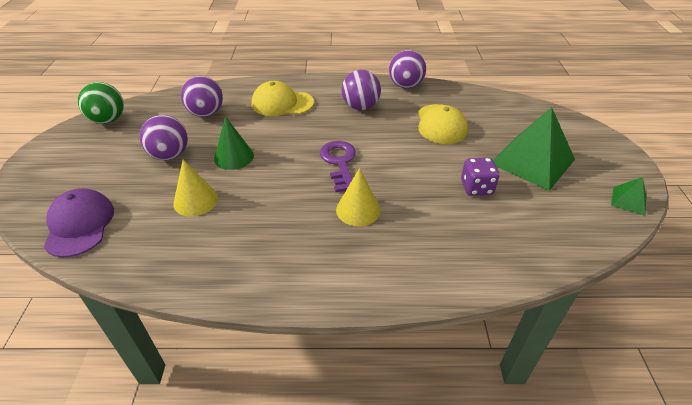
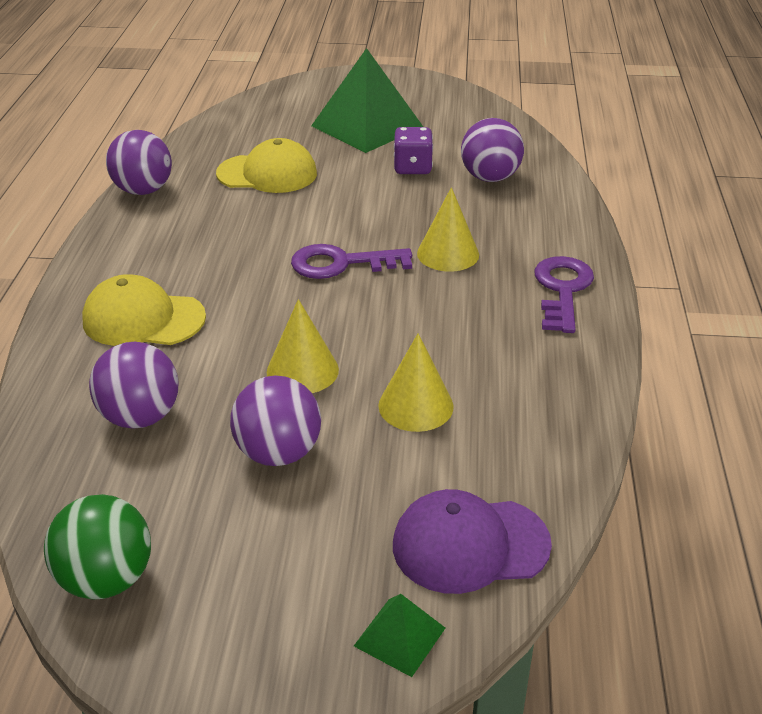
camera: 85 degrees left, 5 degrees down
green cone [214,116,254,170] -> yellow cone [267,299,339,393]
yellow cap [252,81,314,116] -> yellow cap turned 90 degrees clockwise [82,274,206,346]
purple ball [342,70,381,110] -> purple ball moved to [461,118,524,182]
green pyramid [611,177,646,215] -> green pyramid moved to [354,594,445,677]
none -> purple key [534,256,594,333]

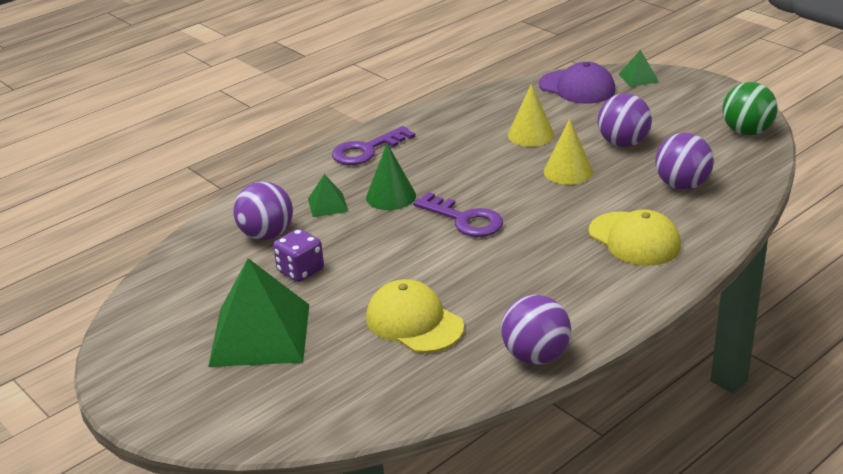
camera: 135 degrees left, 5 degrees down
yellow cone [417,187,479,272] -> green cone [366,144,416,210]
none -> green pyramid [308,174,348,217]

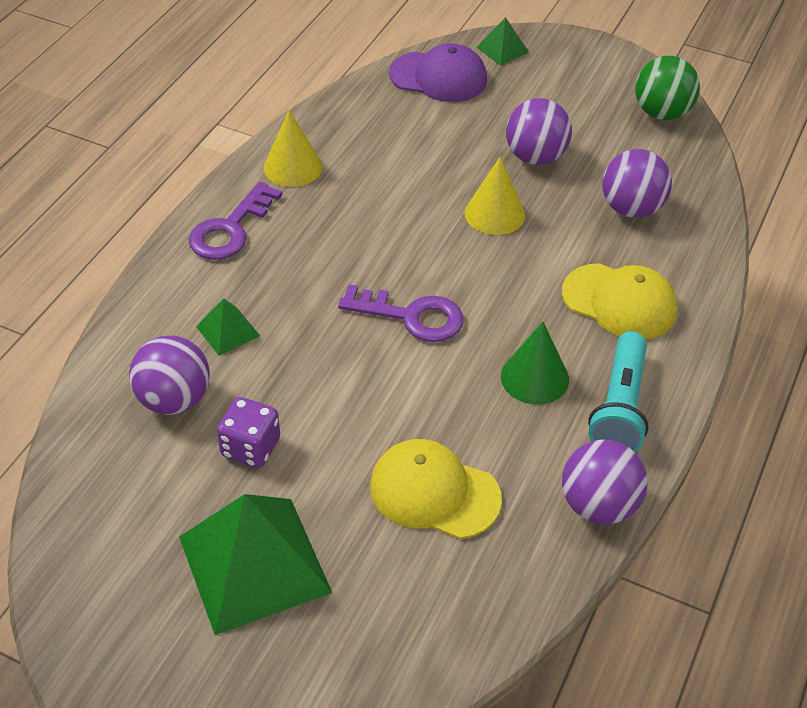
camera: 25 degrees left, 15 degrees up
green cone [366,144,416,210] -> green cone moved to [501,322,569,405]
yellow cone [508,84,554,147] -> yellow cone moved to [264,110,322,187]
none -> turquoise flashlight [588,331,649,452]

